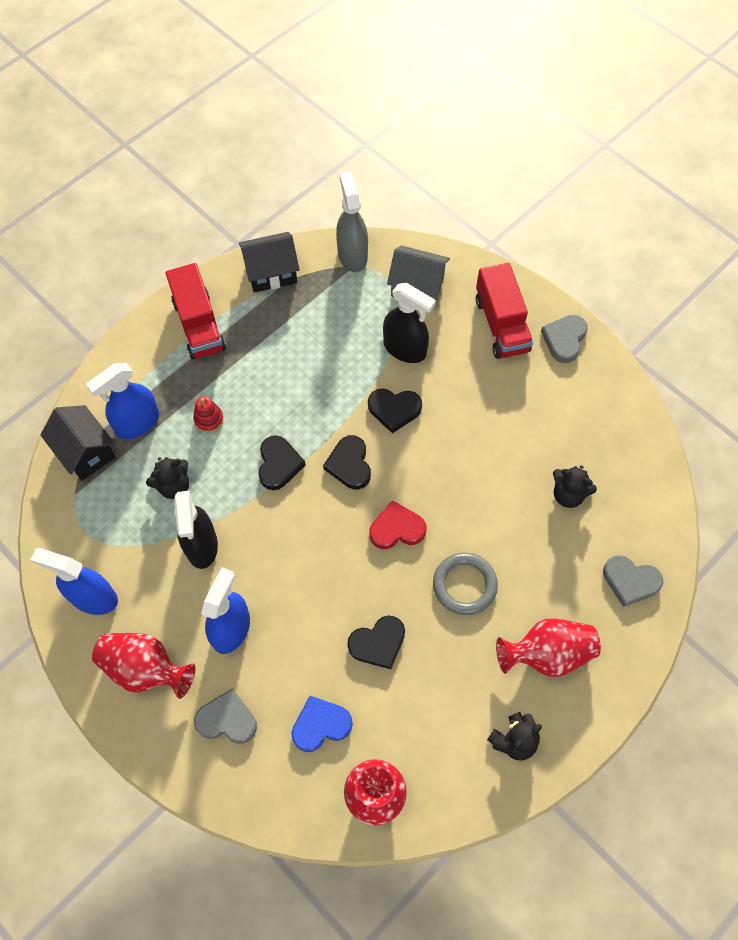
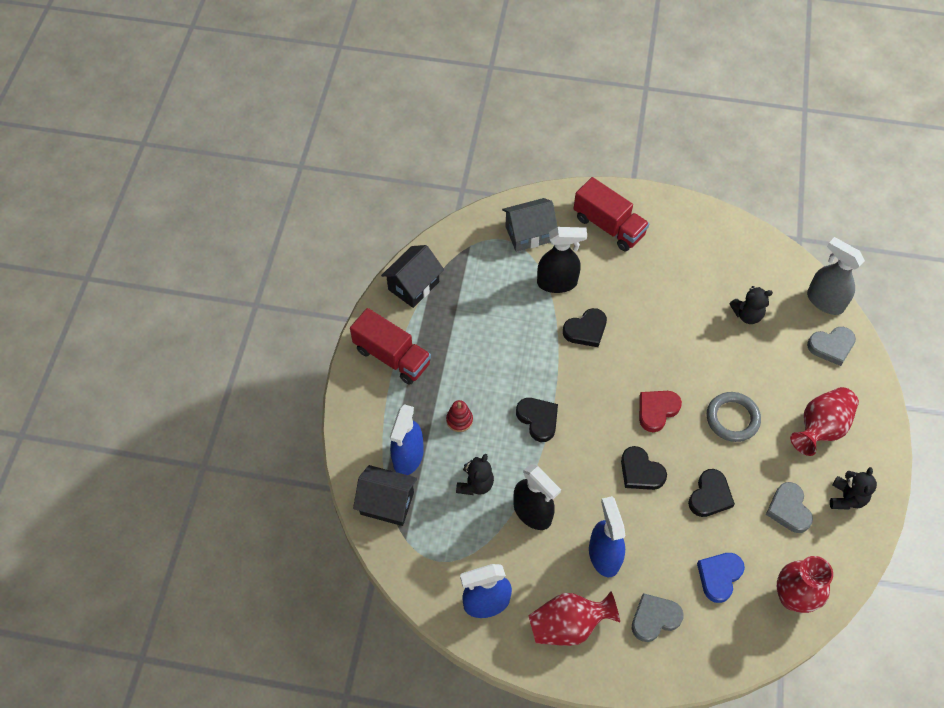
camera: 35 degrees left, 5 degrees down
black heart [323,435,371,489] -> black heart moved to [621,446,667,490]
grey spray bottle [336,172,368,272] -> grey spray bottle moved to [807,237,865,315]
grey heart [541,315,588,363] -> grey heart moved to [766,482,813,533]

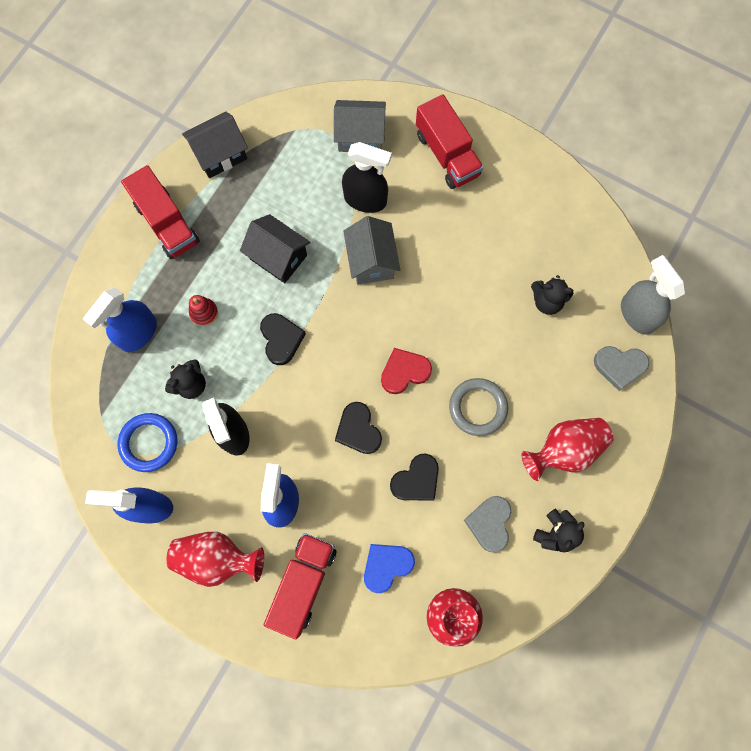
camera: 20 degrees right, 15 degrees up
black house [353,465,417,526] -> black house moved to [240,214,310,283]
black heart [563,308,607,347] -> grey house [343,216,400,284]
grey heart [632,593,684,642] -> red truck [264,533,336,639]
none -> blue ring [118,413,177,472]

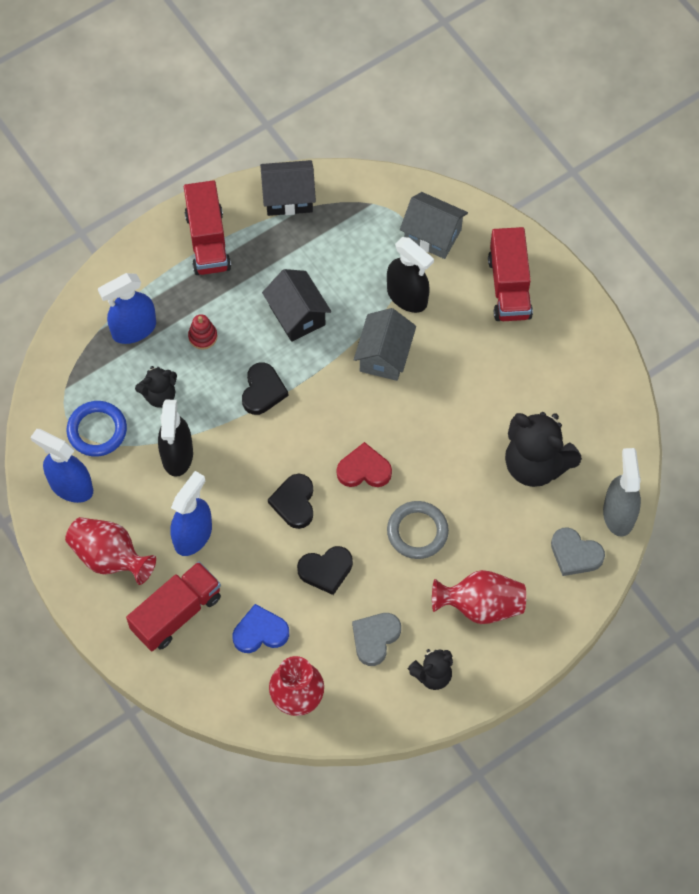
camera: 25 degrees right, 10 degrees down
black teddy bear [531,275,574,315] -> black teddy bear [505,412,582,487], size x1.82

